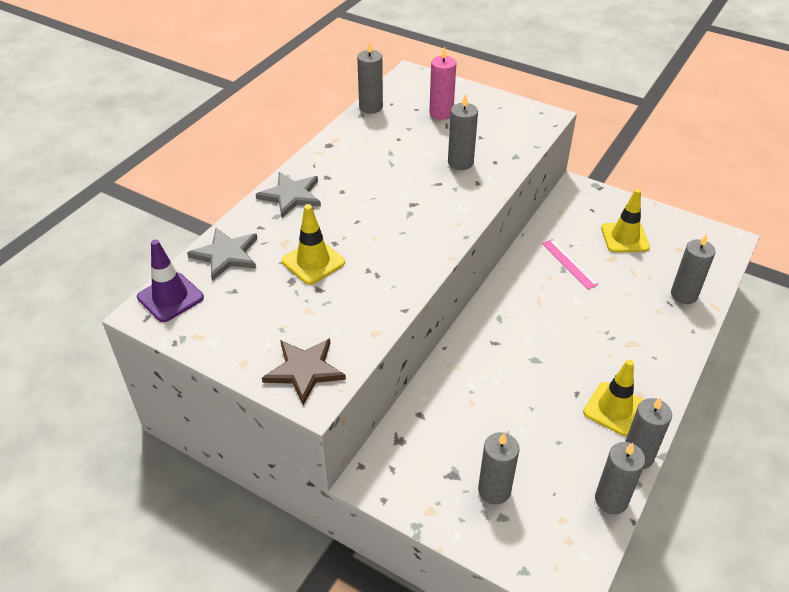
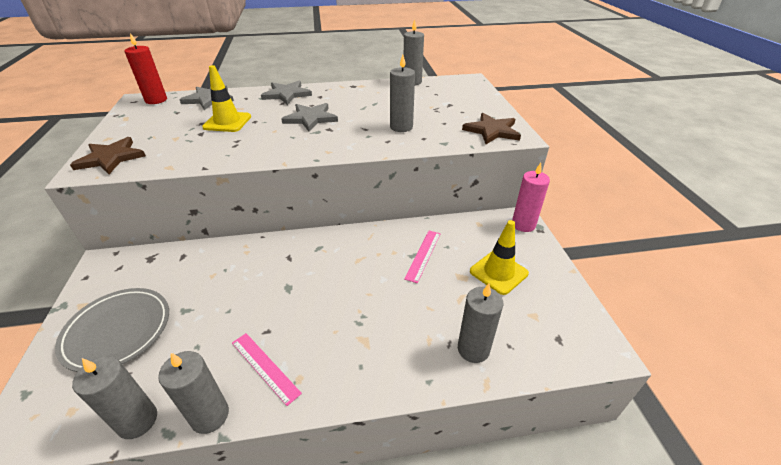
camera: 50 degrees right, 5 degrees down
purple traffic cone [137,239,204,322] -> red candle [125,33,167,104]
pink candle [429,46,456,120] -> pink candle moved to [512,163,550,232]
grey candle [478,432,519,504] -> grey plate [55,288,169,372]
yellow traffic cone [583,359,643,436] -> pink ruler [232,333,302,406]
none -> grey star [282,103,338,132]
none -> brown star [462,113,521,144]

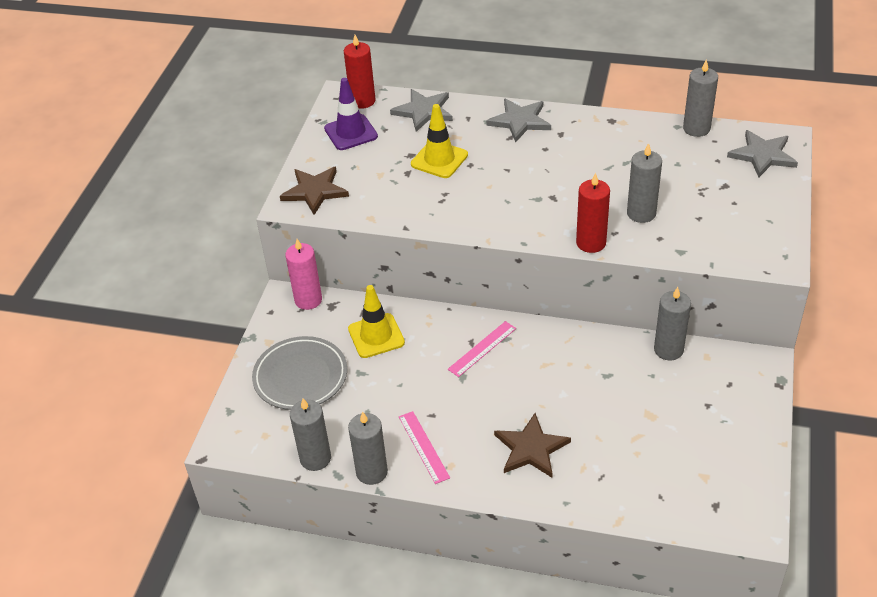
camera: 25 degrees right, 5 degrees up
grey star [282,103,338,132] -> grey star moved to [727,130,798,178]
pink ruler [404,231,441,283] -> pink ruler moved to [448,321,516,377]
grey candle [458,284,503,363] -> grey candle moved to [654,287,691,360]
brown star [462,113,521,144] -> brown star moved to [494,413,571,478]
yellow traffic cone [470,220,529,295] -> yellow traffic cone moved to [348,285,405,358]
pink candle [512,163,550,232] -> pink candle moved to [285,239,322,310]
none -> purple traffic cone [324,78,378,150]
none -> red candle [576,173,610,253]

